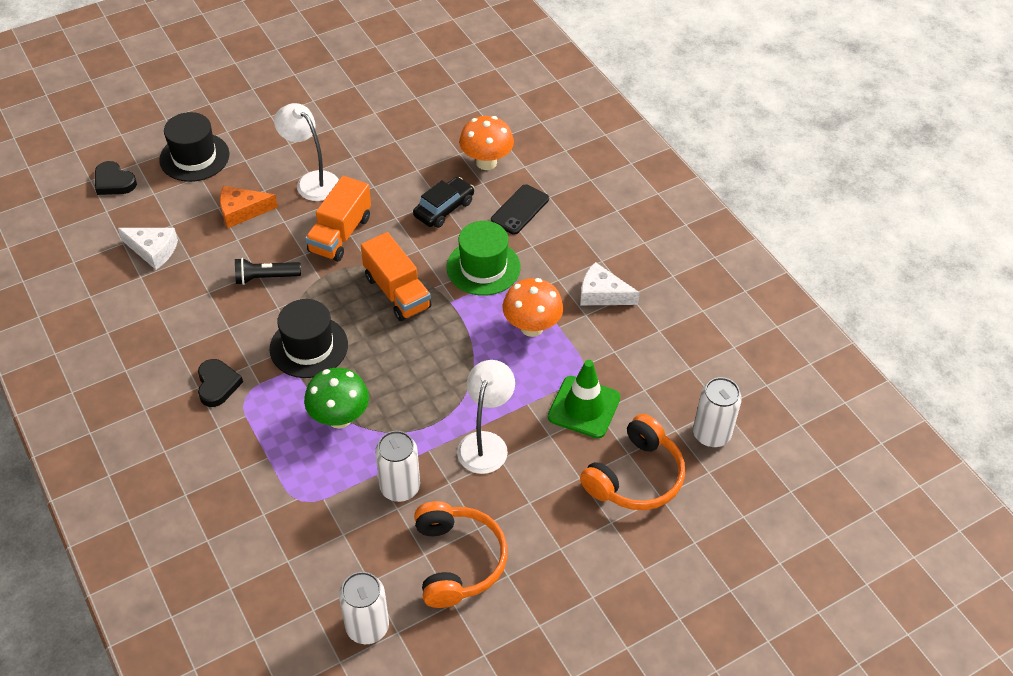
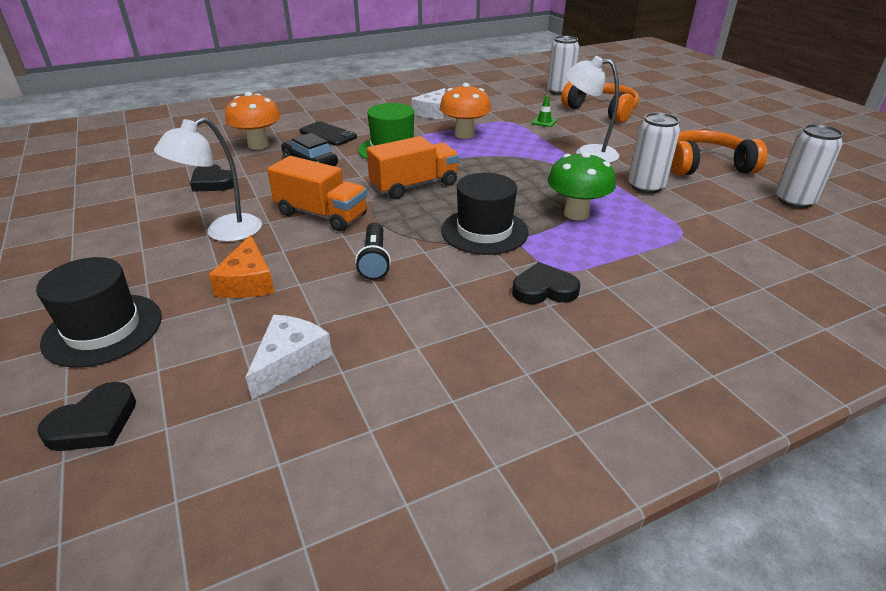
camera: 85 degrees left, 15 degrees down
green traffic cone [548,360,621,438] -> green traffic cone [531,95,557,127], size x0.46
none -> black heart [190,164,234,192]

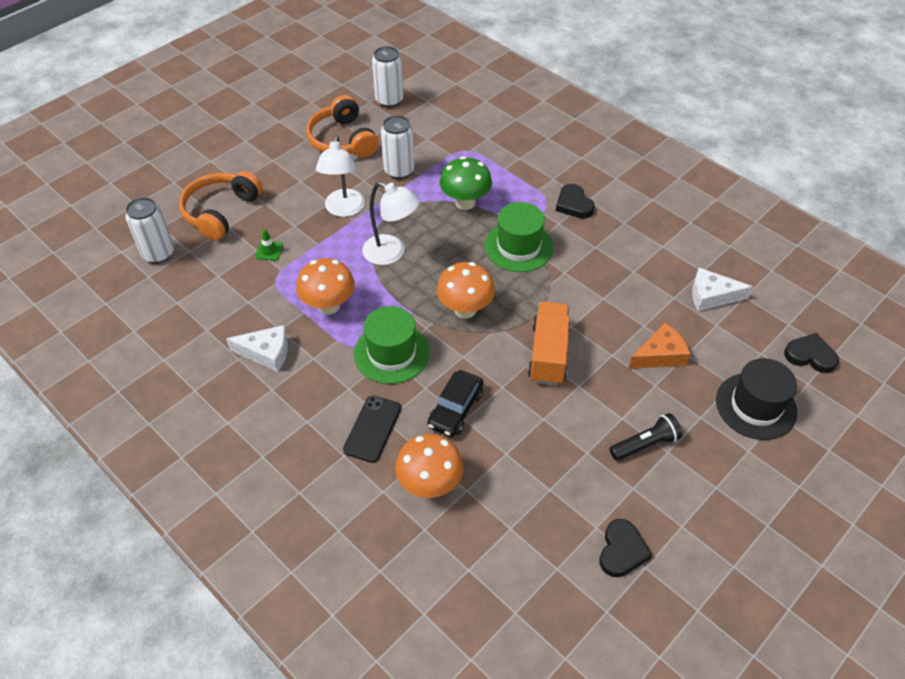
camera: 110 degrees left, 15 degrees up
white lamp [154,117,262,242] -> white lamp moved to [362,182,420,265]
black heart [190,164,234,192] -> black heart moved to [599,519,652,577]
black flashlight [355,222,391,280] -> black flashlight moved to [610,413,682,461]
orange truck [367,136,459,199] -> orange mushroom [437,262,495,318]
black hat [441,173,529,255] -> green hat [484,202,553,272]

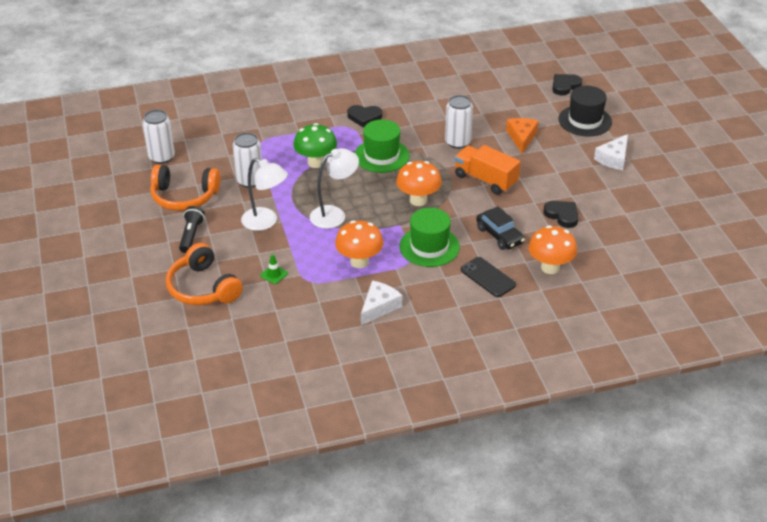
camera: 60 degrees left, 10 degrees down
white can [125,197,174,263] -> white can moved to [445,95,473,149]
black heart [599,519,652,577] -> black heart moved to [543,201,579,228]
black flashlight [610,413,682,461] -> black flashlight moved to [179,206,205,253]
white cheese [692,268,753,311] -> white cheese moved to [594,134,628,170]

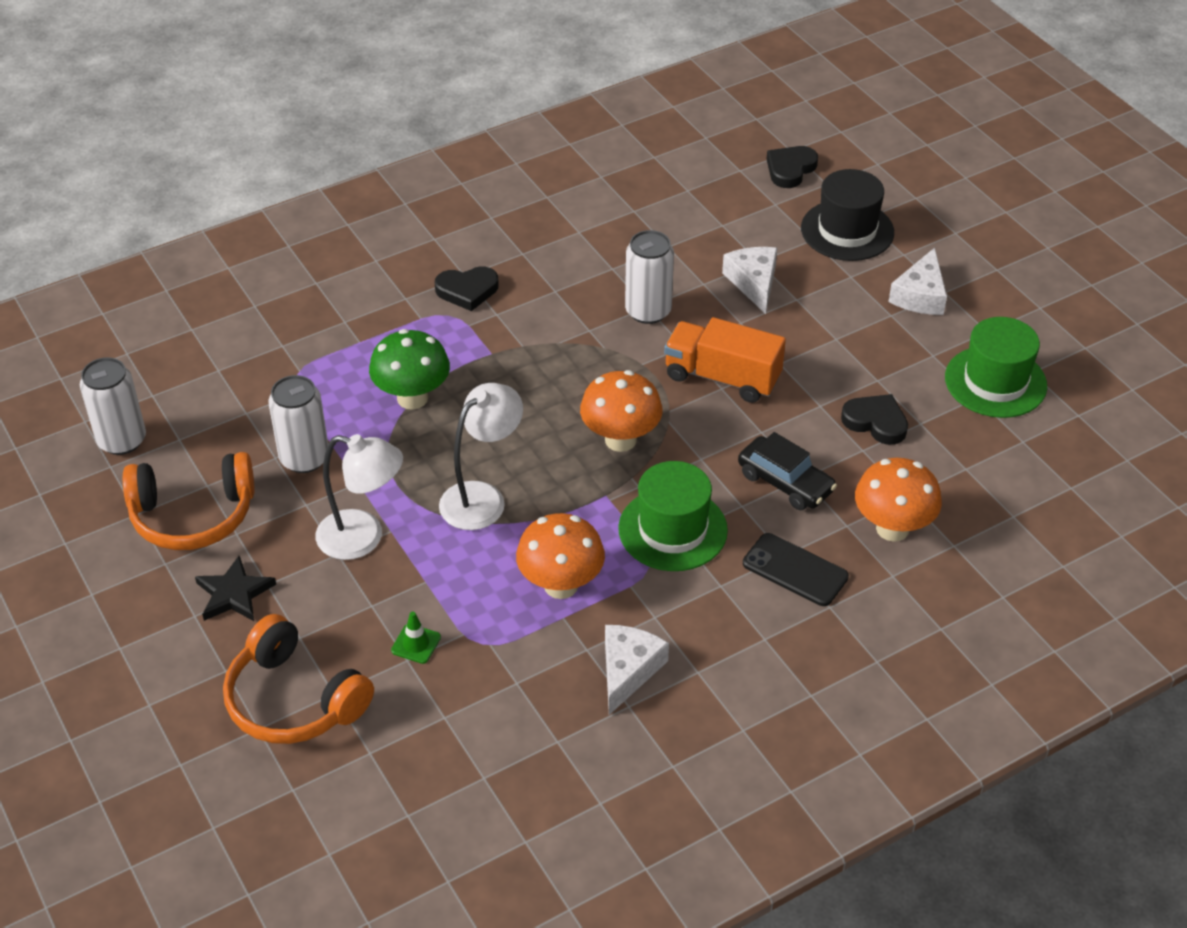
camera: 15 degrees left, 5 degrees up
black flashlight [179,206,205,253] -> black star [195,556,276,621]
green hat [355,120,409,173] -> green hat moved to [945,317,1047,418]
orange cheese [506,118,538,154] -> white cheese [722,247,777,314]

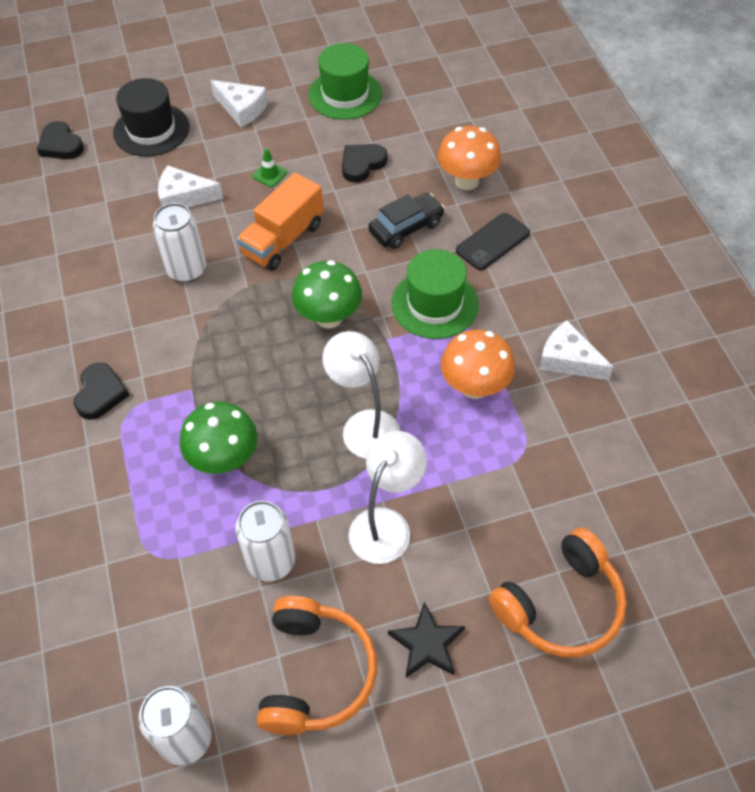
camera: 75 degrees left, 10 degrees up
green traffic cone [391,612,441,664] -> green traffic cone moved to [252,148,287,187]
orange mushroom [580,370,663,452] -> green mushroom [292,260,362,328]

